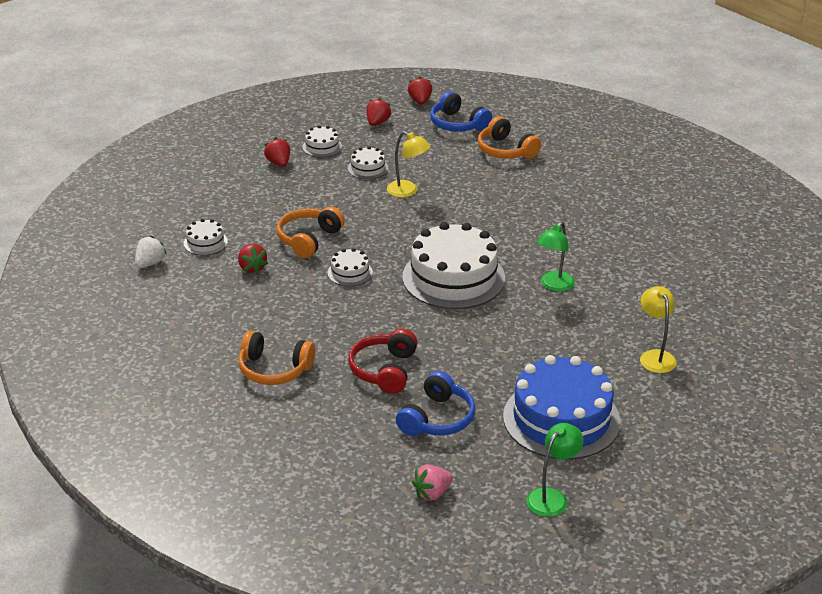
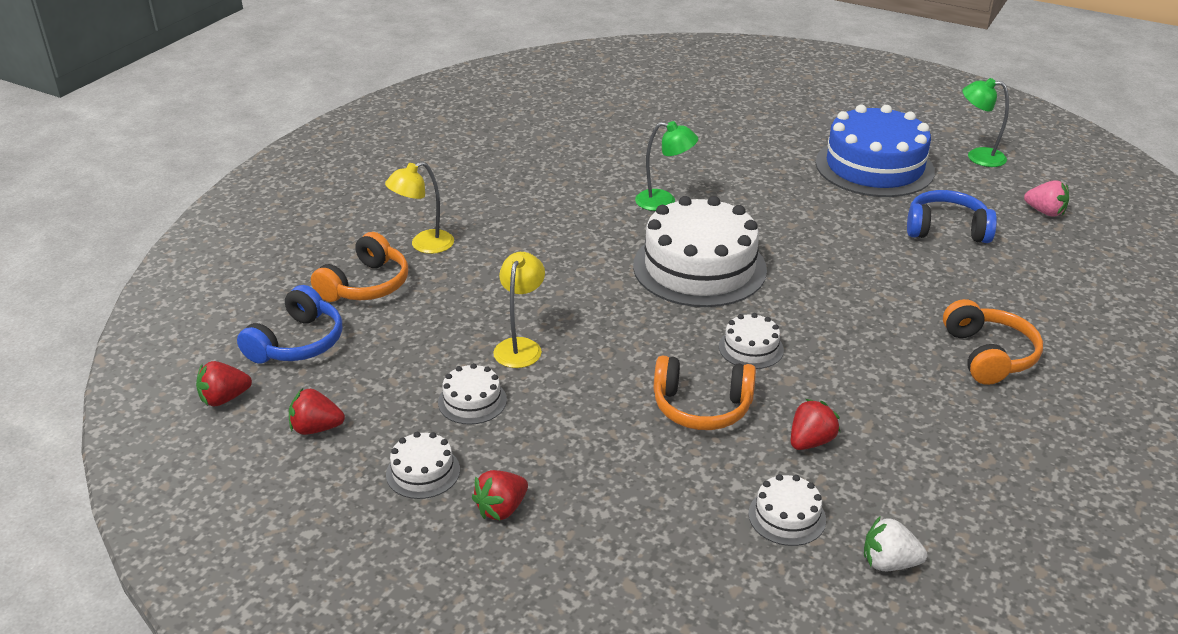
camera: 110 degrees left, 0 degrees up
red headphones [348,329,418,394] -> none
yellow lamp [640,286,677,373] -> yellow lamp moved to [385,162,454,254]

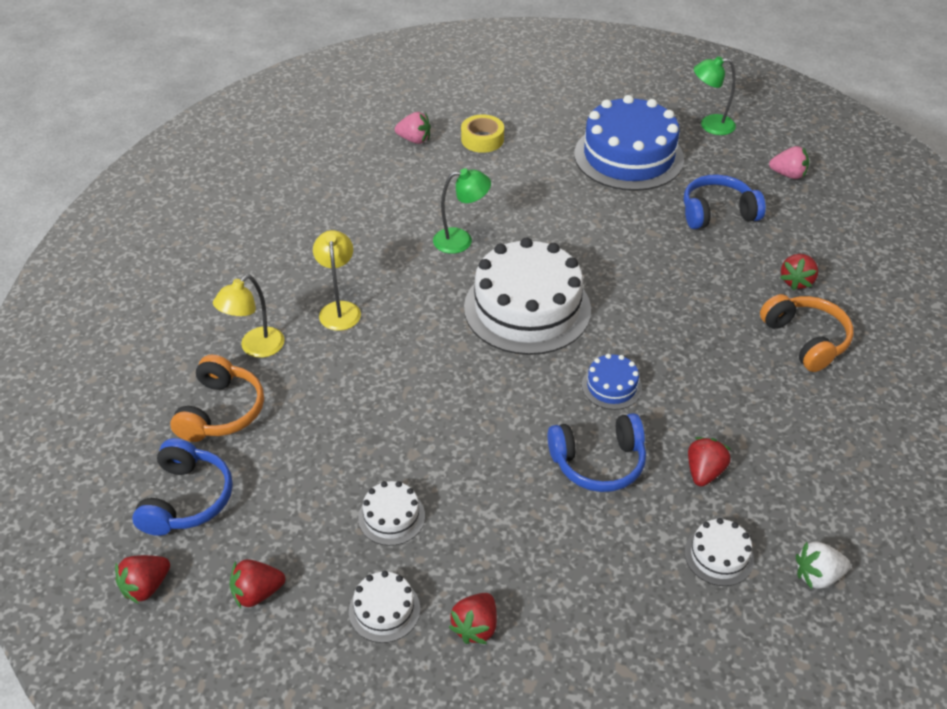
camera: 20 degrees left, 10 degrees up
yellow lamp [493,252,545,368] -> yellow lamp moved to [313,230,361,331]
orange headphones [654,356,756,430] -> blue headphones [548,413,646,492]
white cake [719,313,784,369] -> blue cake [582,354,642,410]
none -> pink strawberry [395,112,431,144]
none -> yellow tape [461,114,504,153]
none -> red strawberry [780,254,818,290]

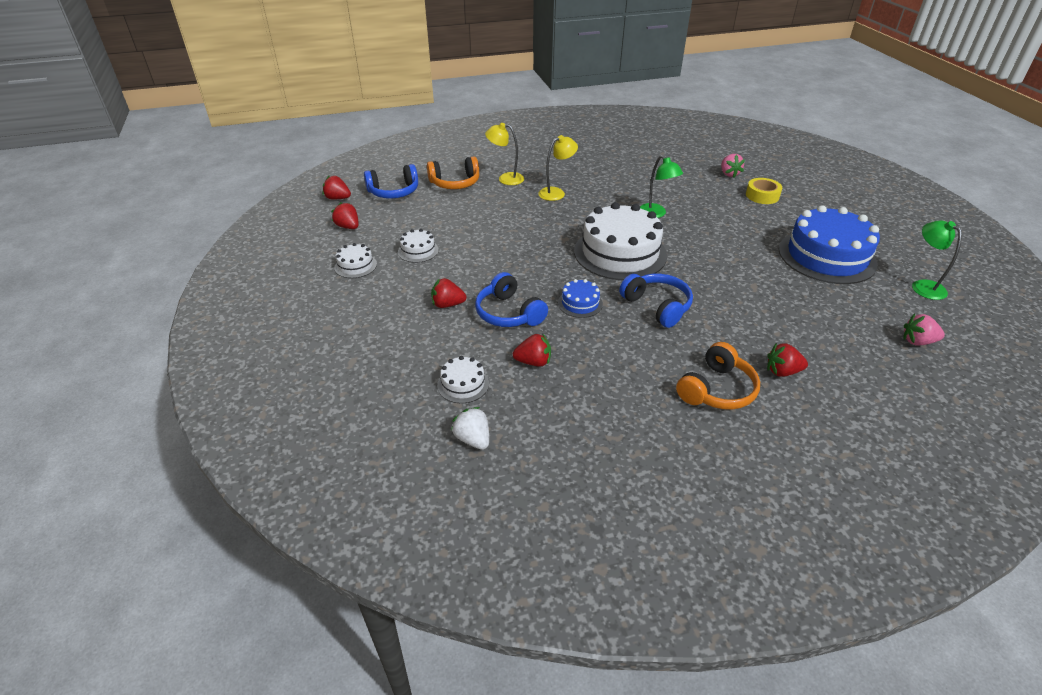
camera: 65 degrees right, 5 degrees down
red strawberry [449,593,497,644] -> red strawberry moved to [431,278,466,308]
blue headphones [684,174,766,229] -> blue headphones moved to [619,274,693,328]
pink strawberry [769,146,809,179] -> pink strawberry turned 105 degrees clockwise [904,314,945,345]

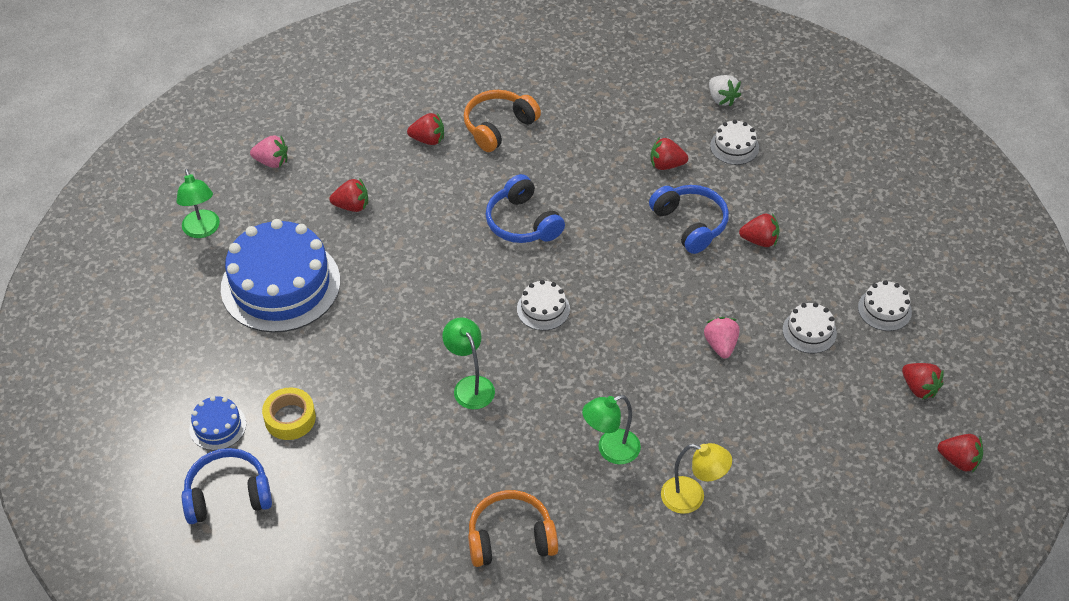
camera: 175 degrees left, 10 degrees up
blue headphones [364,164,418,199] -> blue headphones moved to [182,448,272,524]
orange headphones [427,157,479,189] -> orange headphones moved to [468,490,558,567]
yellow lamp [538,135,578,201] -> green lamp [582,395,641,464]
blue cake [558,279,603,318] -> blue cake moved to [189,396,246,450]
white cake [574,202,667,280] -> white cake [517,280,570,330], size x0.44
pink strawberry [721,154,745,177] -> pink strawberry moved to [704,317,740,358]
none -> red strawberry [330,178,368,212]

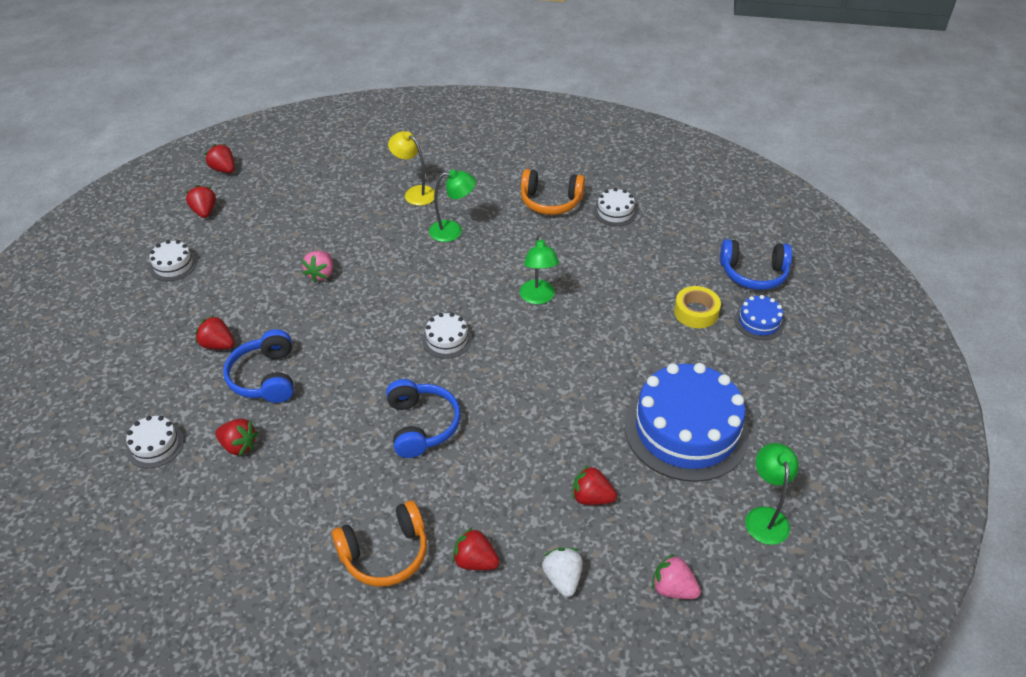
camera: 160 degrees left, 5 degrees down
white strawberry [709,75,741,107] -> white strawberry moved to [542,548,583,597]
white cake [783,303,837,353] -> white cake moved to [594,188,637,226]

